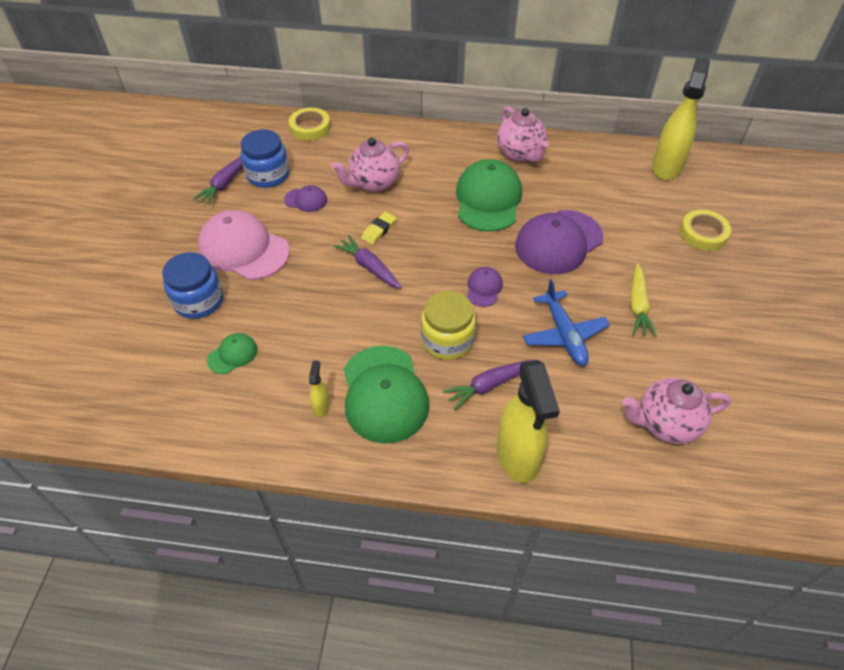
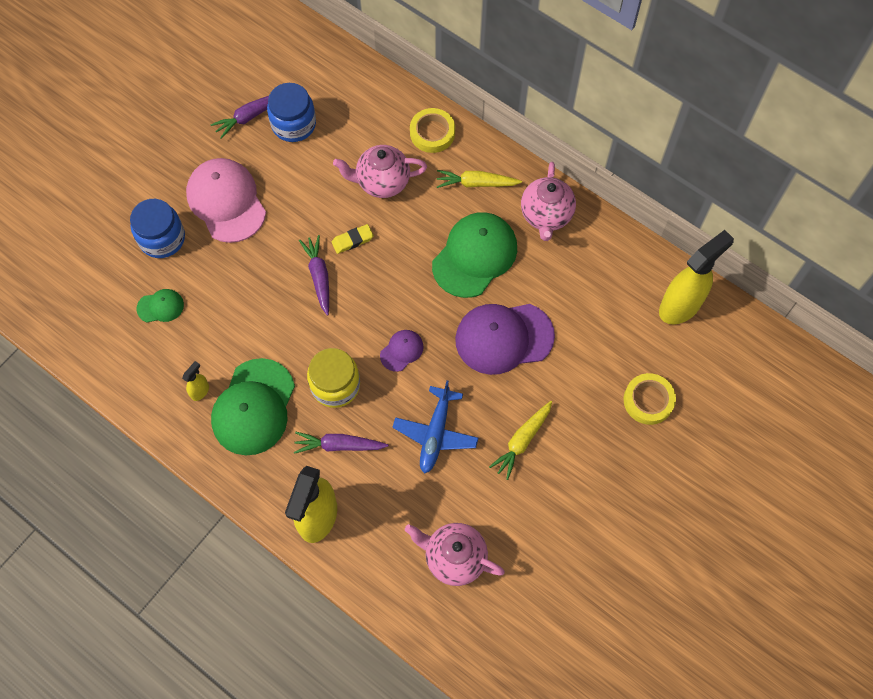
camera: 30 degrees right, 15 degrees up
purple cap [284,185,327,212] -> none
yellow tape [289,108,331,141] -> yellow tape moved to [410,108,455,153]
none -> yellow carrot [437,170,522,188]

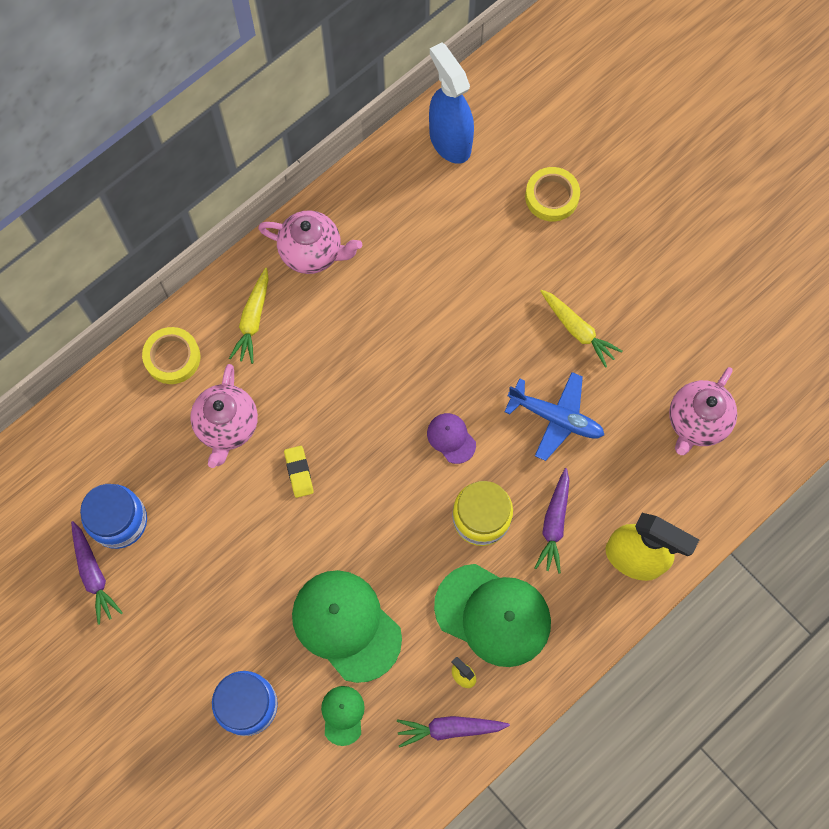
camera: 80 degrees left, 5 degrees up
pink cap [186,158,266,243] -> none
purple carrot [299,235,329,316] -> purple carrot moved to [397,716,510,748]
green cap [432,212,517,298] -> green cap moved to [292,570,402,683]
purple cap [455,304,555,375] -> none
yellow spray bottle [659,230,734,325] -> blue spray bottle [429,43,474,164]

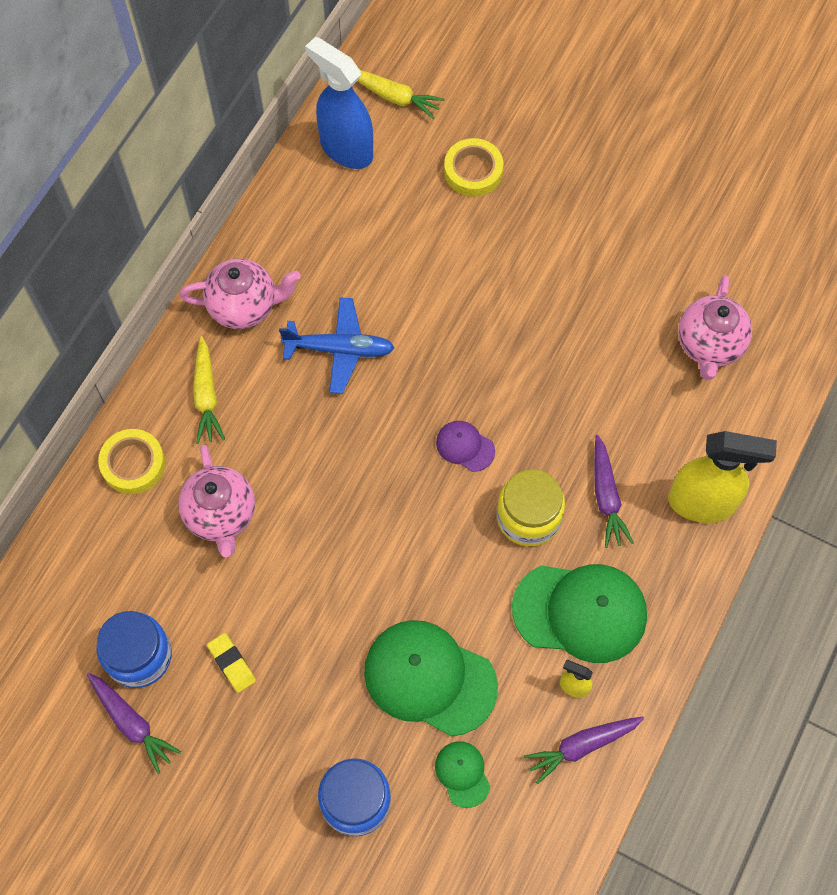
camera: 20 degrees left, 5 degrees down
yellow eraser [284,446,314,498] -> yellow eraser moved to [207,633,256,693]
blue plane [504,372,604,461] -> blue plane moved to [279,297,394,394]
yellow carrot [541,290,623,368] -> yellow carrot moved to [358,70,444,119]

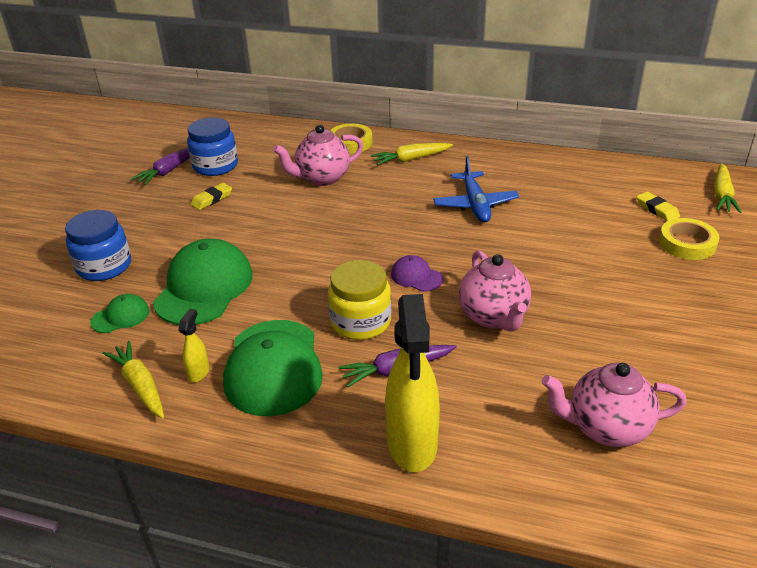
camera: 80 degrees right, 30 degrees down
pink teapot [179,259,301,329] -> pink teapot moved to [459,250,531,331]
blue spray bottle [305,37,373,169] -> none
purple cap [436,421,495,472] -> purple cap turned 75 degrees counterclockwise [391,255,443,292]
purple carrot [523,716,644,784] -> yellow carrot [103,341,164,418]
none -> yellow eraser [637,192,680,221]

